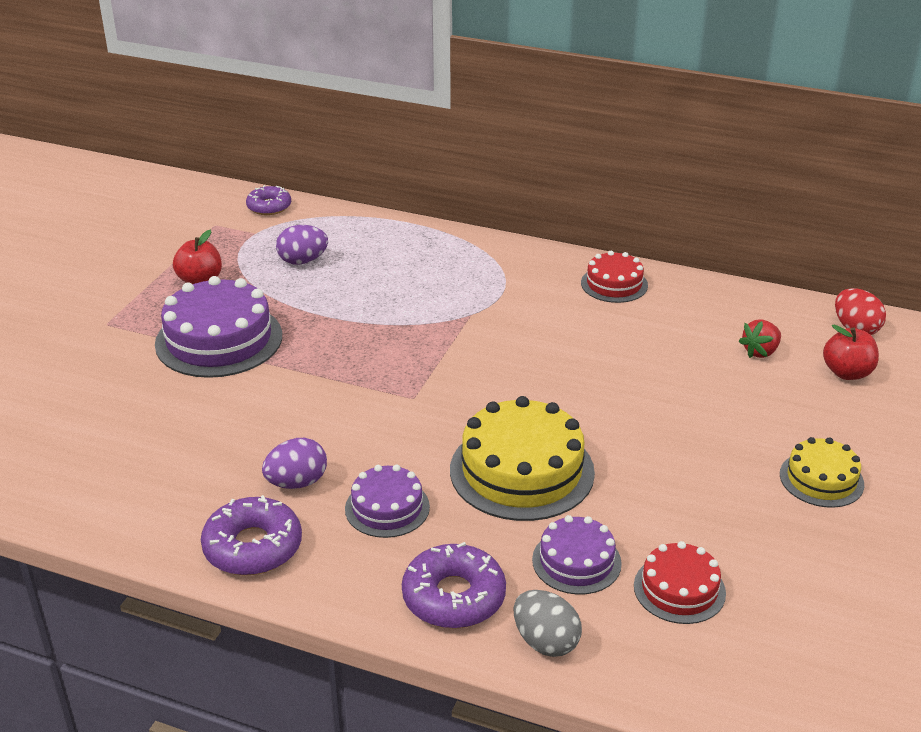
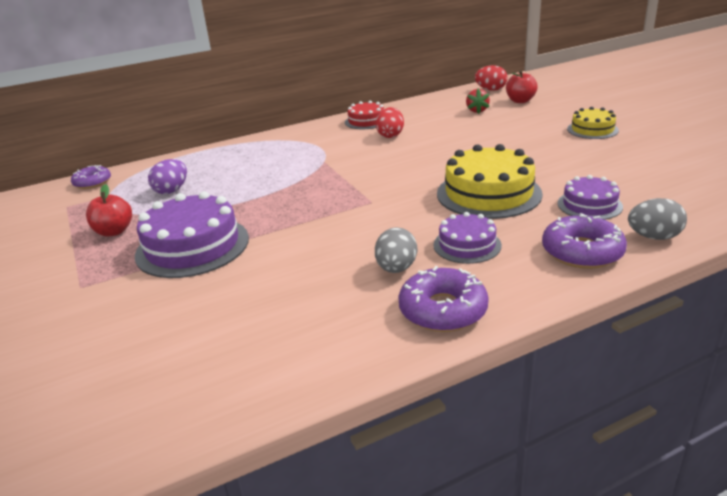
camera: 45 degrees left, 5 degrees down
purple egg [262,438,327,489] -> grey egg [375,227,417,273]
red cake [634,541,726,624] -> none
none -> red egg [376,107,404,138]

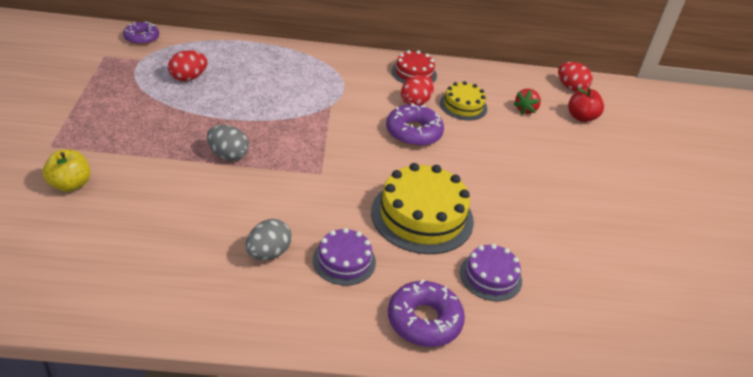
camera: 20 degrees right, 10 degrees up
red apple [86,184,132,236] -> none
purple cake [135,191,249,278] -> none
purple egg [148,159,187,194] -> red egg [168,50,208,81]
purple donut [398,266,489,332] -> purple donut moved to [386,103,444,147]
yellow cake [567,107,619,139] -> yellow cake moved to [440,81,487,120]
grey egg [628,198,687,240] -> grey egg moved to [207,125,249,161]
none -> yellow apple [43,149,91,192]

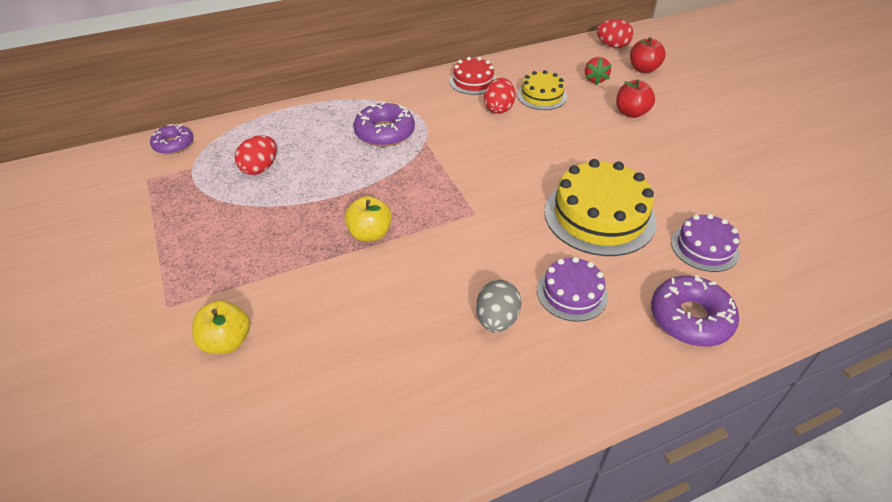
camera: 20 degrees left, 5 degrees up
grey egg [207,125,249,161] -> yellow apple [344,196,392,242]
purple donut [386,103,444,147] -> purple donut moved to [353,102,415,147]
none -> red apple [616,80,655,118]

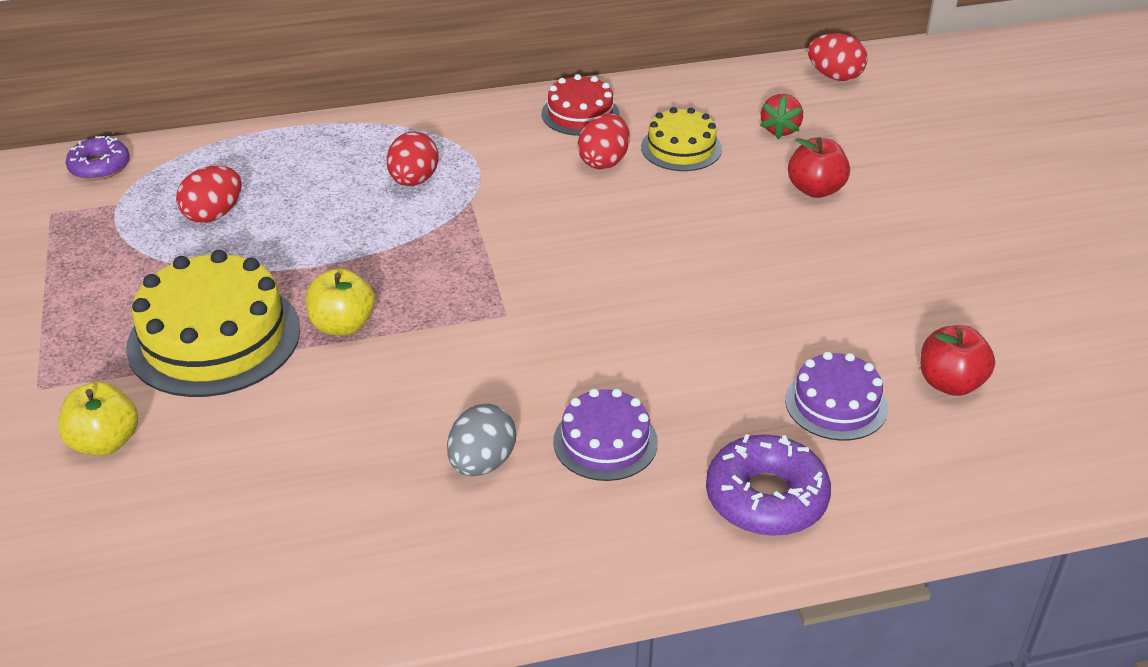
camera: 10 degrees right, 5 degrees down
purple donut [353,102,415,147] -> red egg [386,132,439,186]
yellow cake [544,159,657,256] -> yellow cake moved to [126,250,300,397]
red apple [630,37,666,73] -> red apple moved to [920,325,995,396]

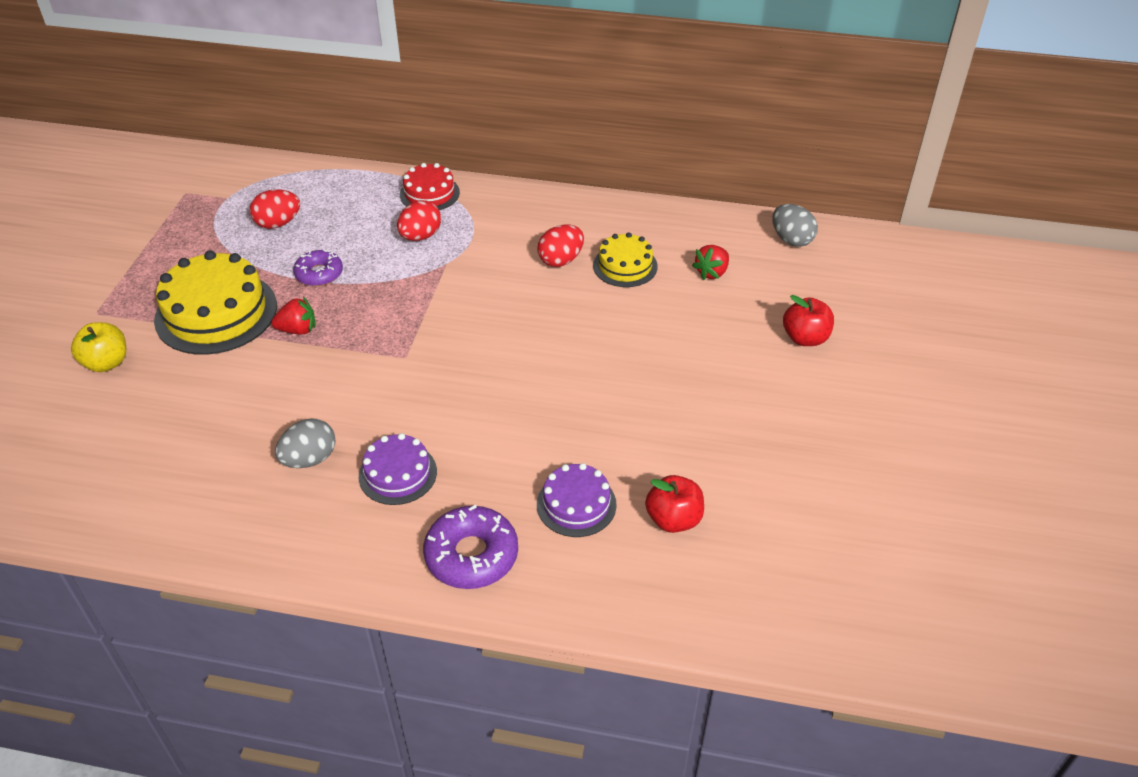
camera: 25 degrees right, 5 degrees up
purple donut [66,136,130,180] -> purple donut moved to [294,250,343,286]
yellow apple [305,268,375,336] -> red strawberry [271,297,316,334]
red cake [541,74,619,136] -> red cake moved to [400,163,460,210]
red apple [788,137,850,198] -> red apple moved to [783,295,834,346]
red egg [808,33,868,81] -> grey egg [772,204,818,247]

